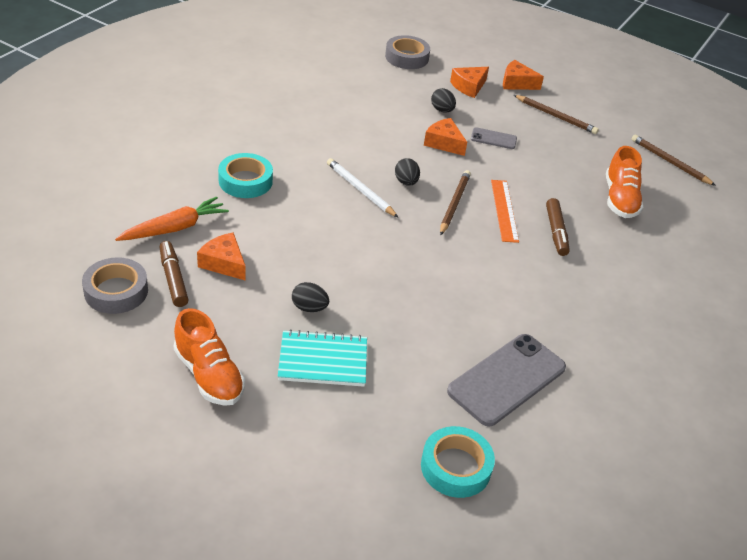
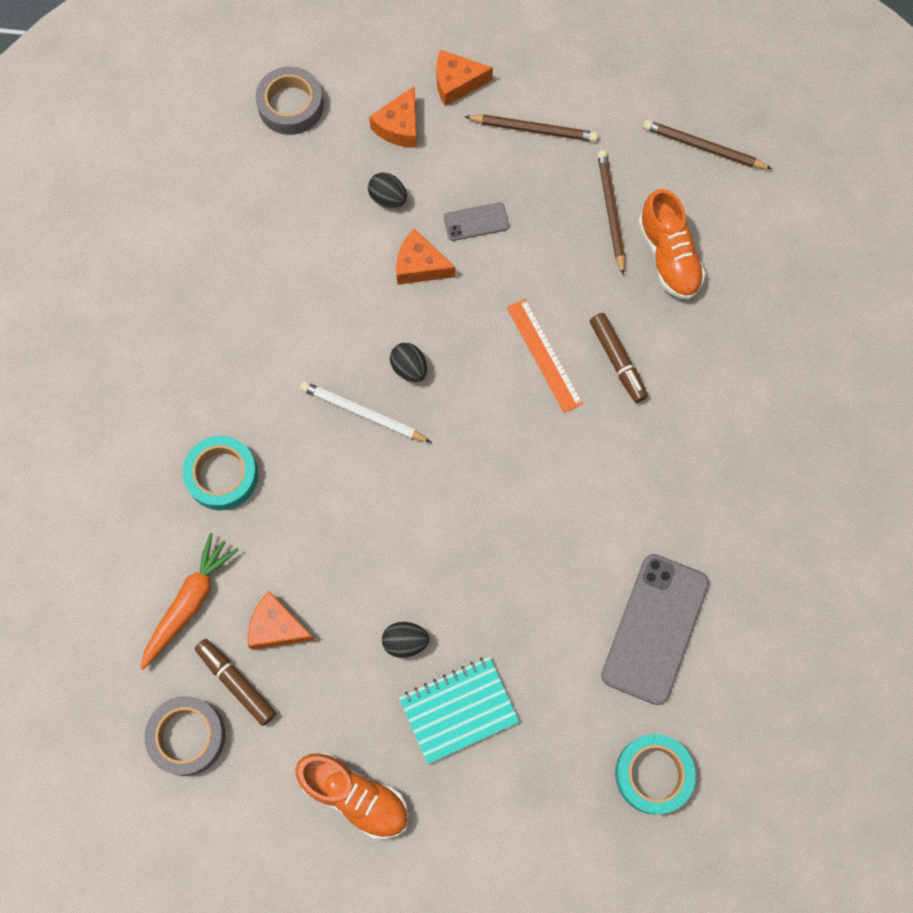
camera: 20 degrees left, 30 degrees up
brown pencil [440,170,471,236] -> brown pencil moved to [597,150,625,275]

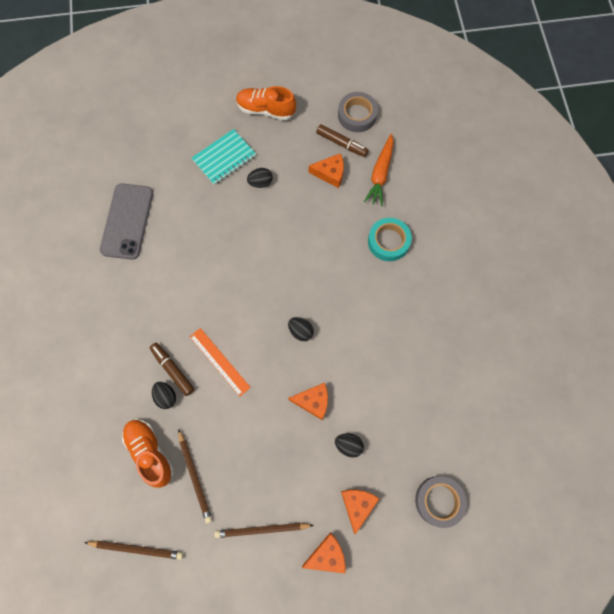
camera: 165 degrees right, 0 degrees up
white pencil [300,381,432,443] -> none
grey phone [444,203,509,241] -> none
turquoise tape [615,734,696,814] -> none
none -> black egg [152,382,176,409]

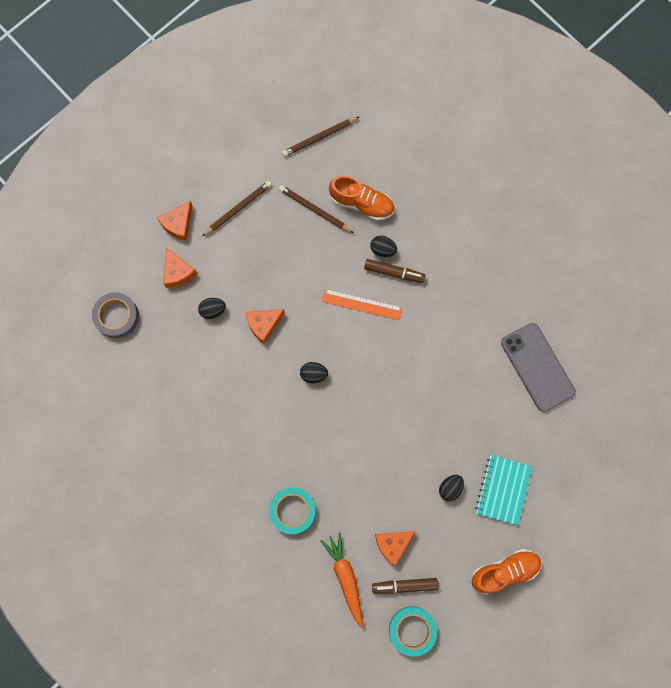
camera: 145 degrees right, 5 degrees up
grey tape [338,92,378,132] -> turquoise tape [389,606,437,657]

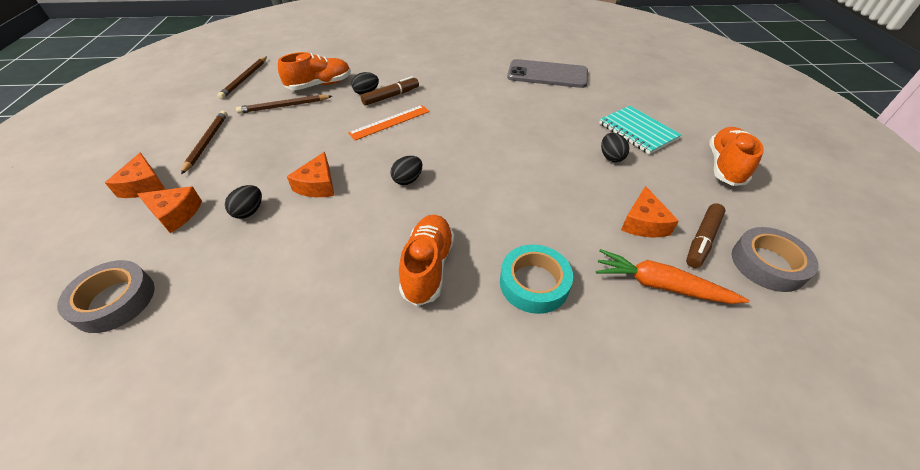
camera: 50 degrees left, 30 degrees down
turquoise tape [389,606,437,657] -> grey tape [732,227,818,292]
none -> orange shoe [399,215,454,306]

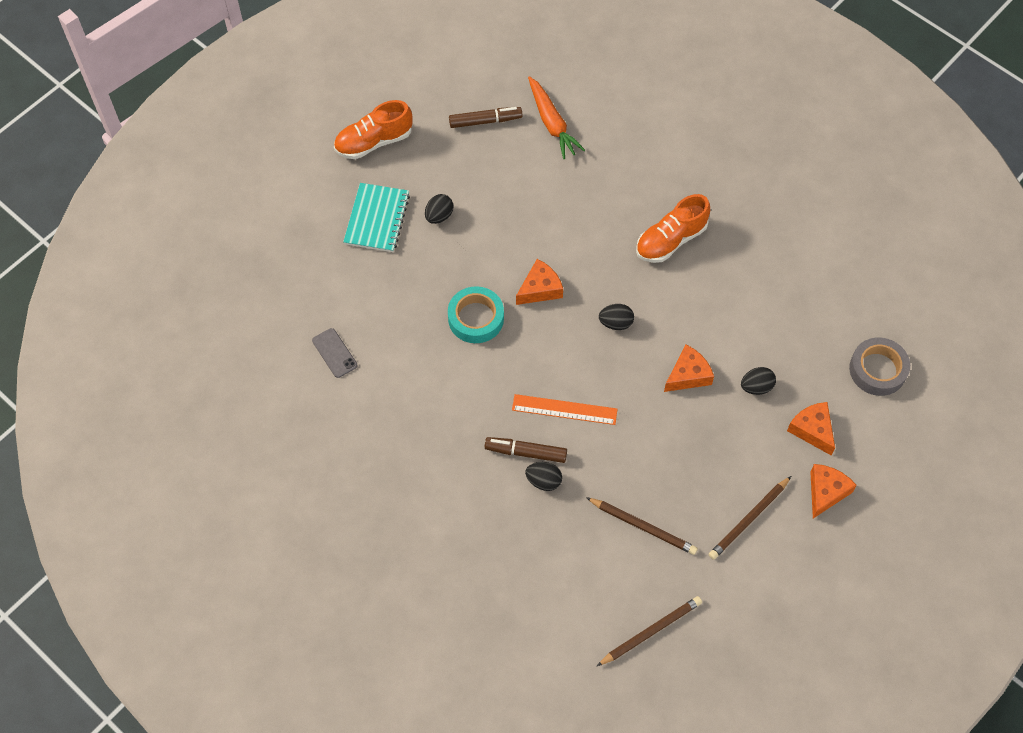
camera: 135 degrees left, 15 degrees up
orange shoe [278,52,351,90] -> none
turquoise tape [500,245,573,314] -> turquoise tape moved to [448,286,504,343]
grey phone [507,59,588,88] -> grey phone [312,328,357,378], size x0.48
orange cheese [621,186,679,238] -> orange cheese moved to [516,259,563,305]
grey tape [732,227,818,292] -> none

